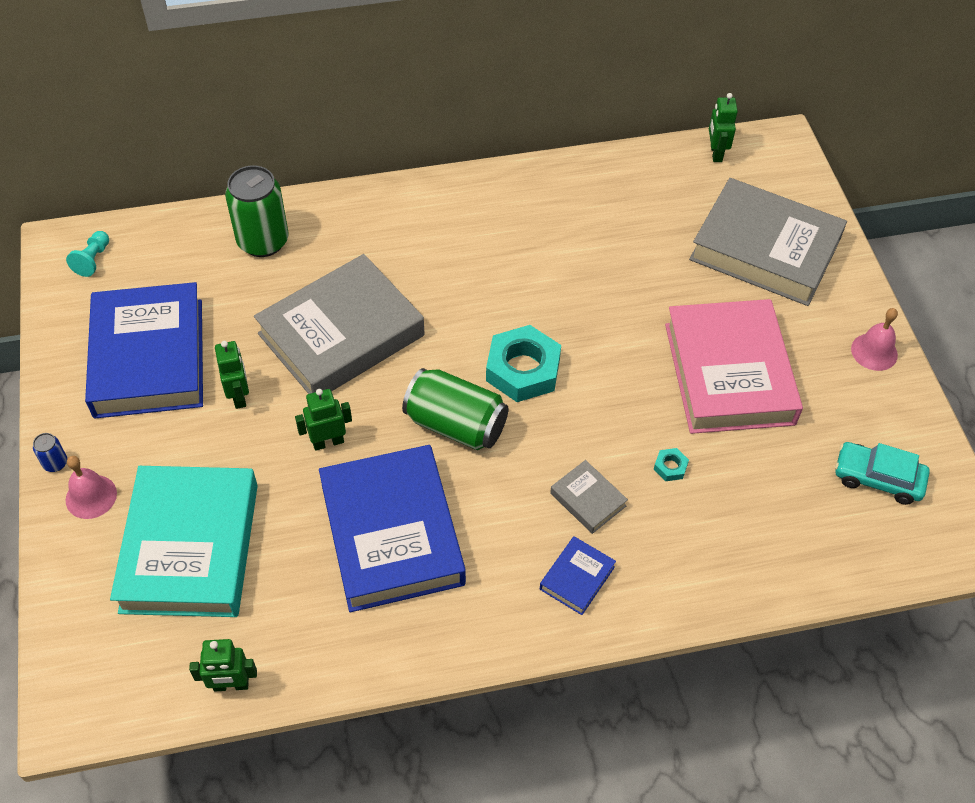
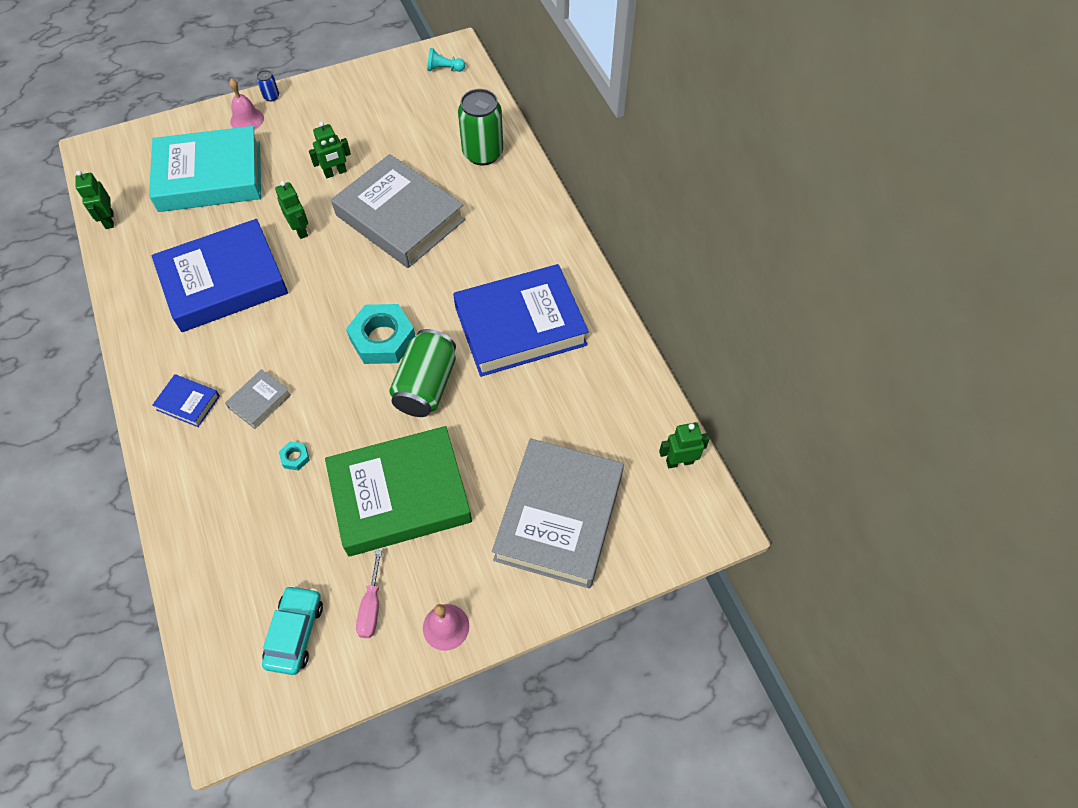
camera: 80 degrees right, 5 degrees up
blue book [85,282,203,419] -> blue book moved to [453,264,589,377]
green can [402,368,509,450] -> green can moved to [389,329,456,417]
pink book [665,299,803,434] -> green book [325,426,472,556]
none -> pink screwdriver [356,550,382,638]

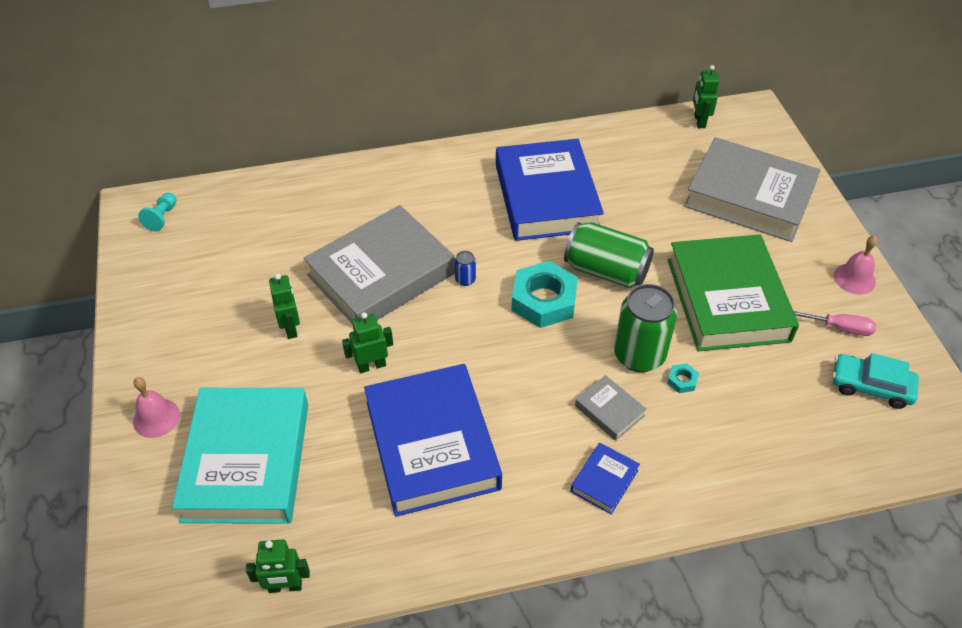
camera: 80 degrees left, 10 degrees down
blue can [257,70,279,102] -> blue can moved to [454,251,476,286]
green can [458,89,503,165] -> green can moved to [614,284,677,372]

